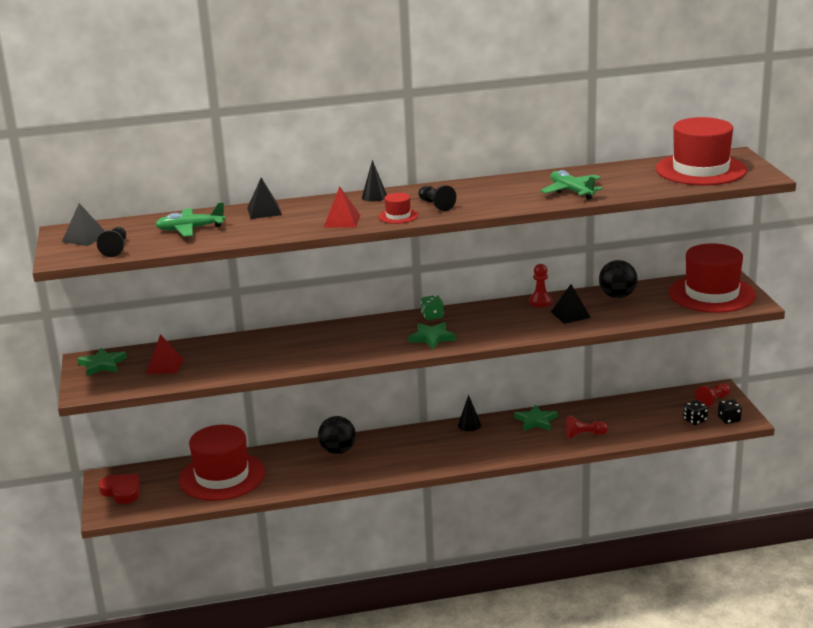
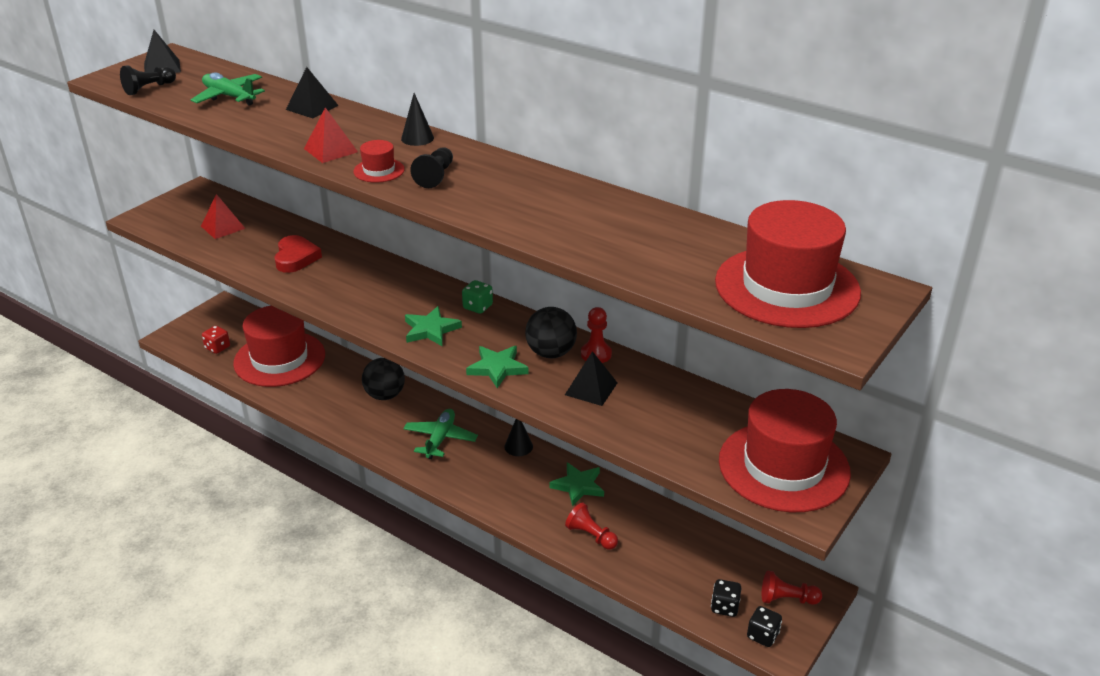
camera: 45 degrees right, 10 degrees up
green star [77,347,127,376] -> green star moved to [466,346,529,388]
red heart [99,474,139,504] -> red heart moved to [275,235,322,273]
green plane [540,170,603,200] -> green plane moved to [403,409,478,459]
black ball [599,260,637,298] -> black ball moved to [525,307,577,358]
none -> red dice [202,326,230,354]

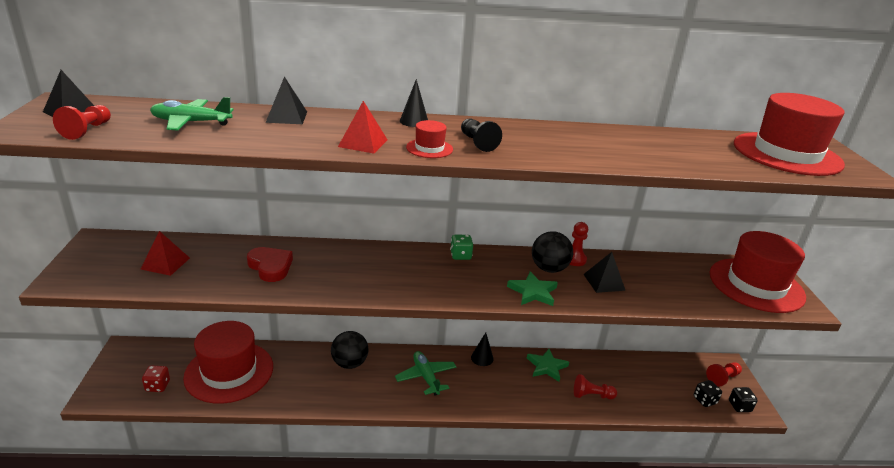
camera: 40 degrees left, 5 degrees down
black pawn [120,65,176,95] -> red pawn [53,105,111,140]
green star [405,306,462,346] -> none

